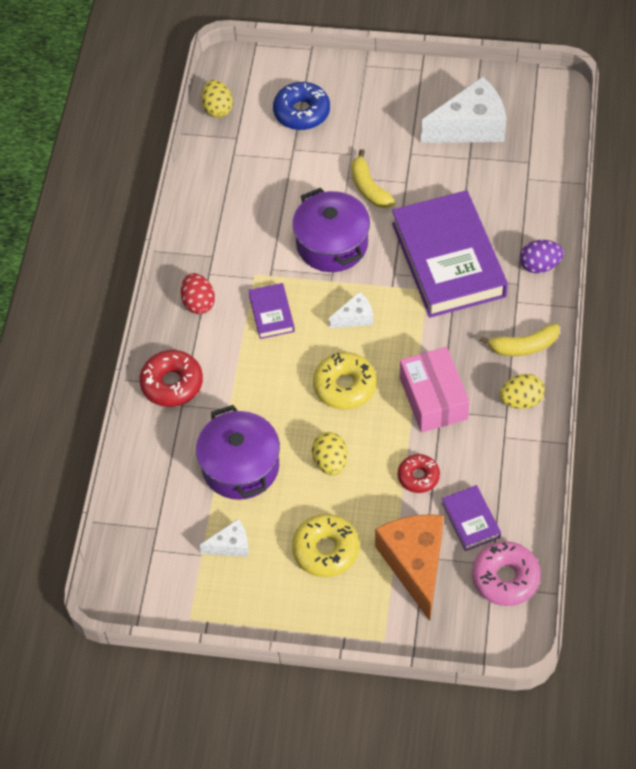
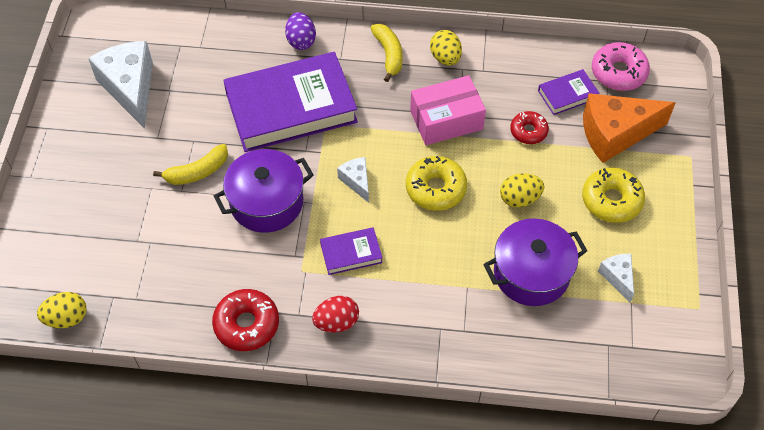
camera: 95 degrees left, 0 degrees up
red donut [139,350,203,407] -> red donut moved to [212,289,279,351]
blue donut [273,82,330,130] -> none

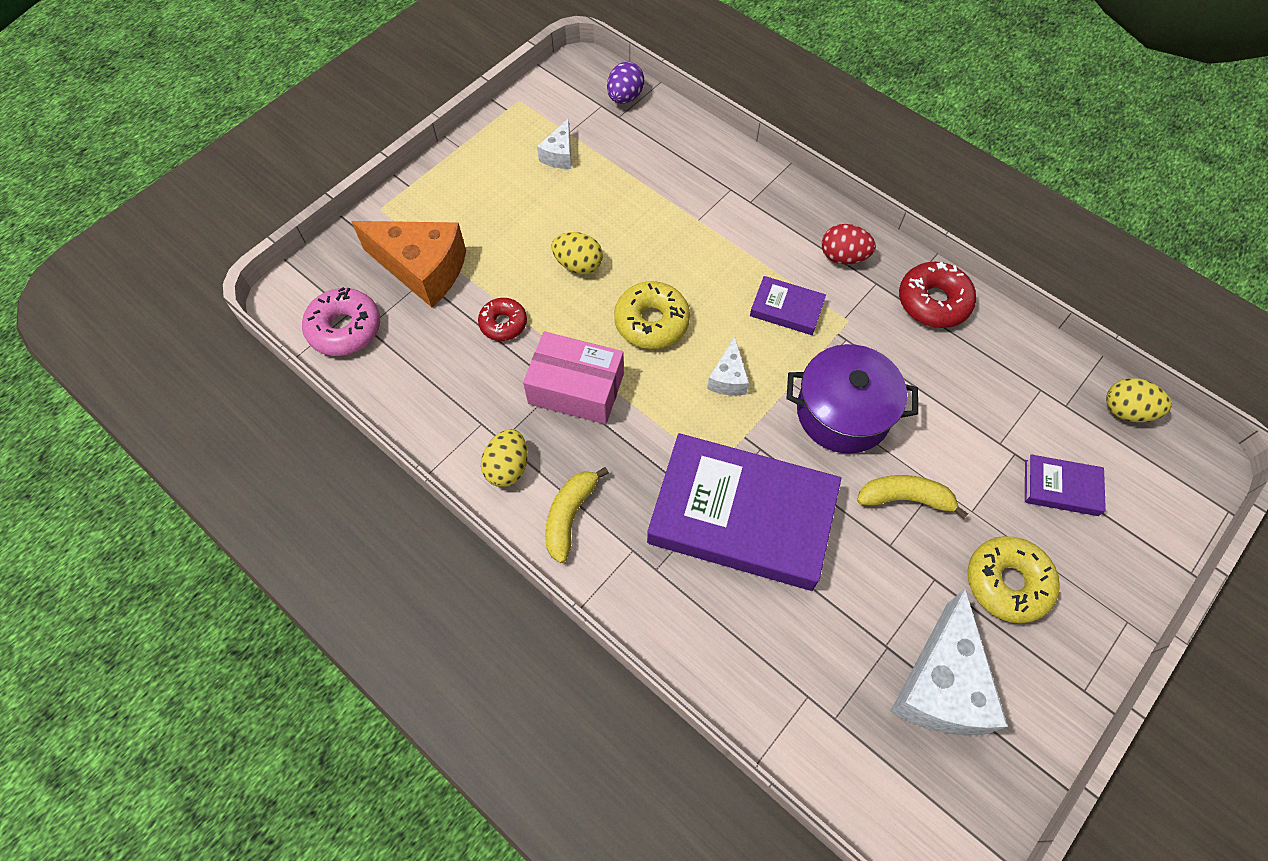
camera: 145 degrees left, 5 degrees up
purple egg [285,12,316,50] -> purple egg moved to [607,62,644,104]
purple pot [484,218,587,306] -> none
purple book [538,69,599,115] -> purple book moved to [1025,454,1106,516]
yellow donut [582,167,645,223] -> yellow donut moved to [967,536,1060,624]

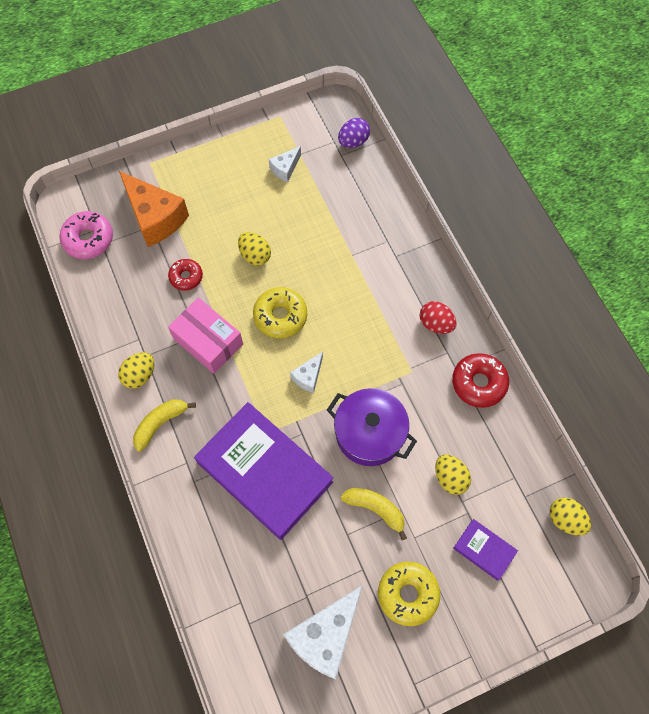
camera: 25 degrees right, 5 degrees up
purple book [750,276,826,335] -> none
none -> yellow egg [435,454,471,495]

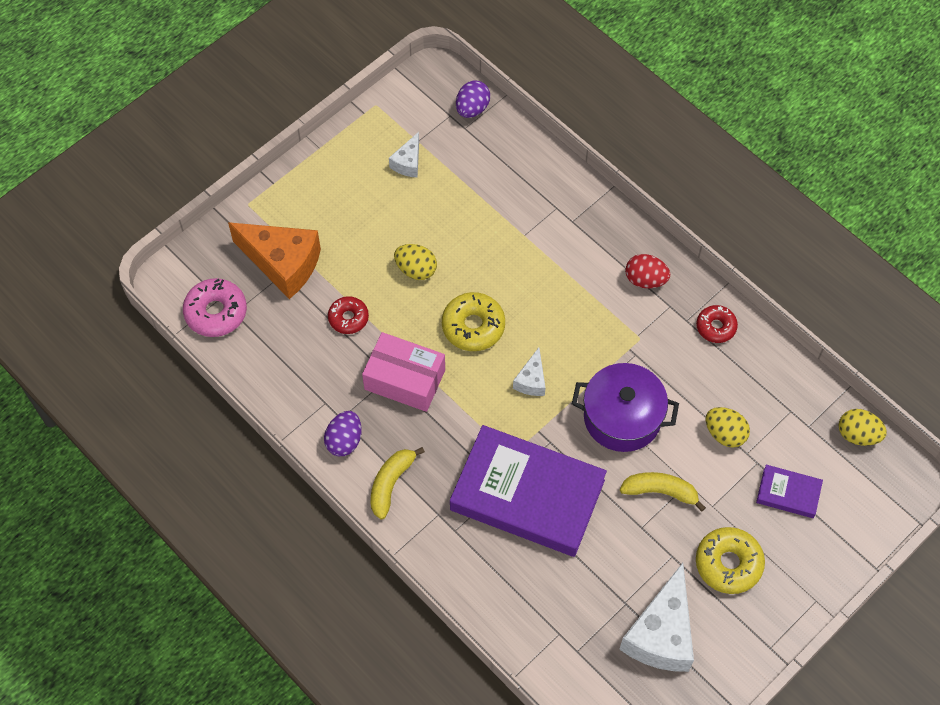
camera: 20 degrees left, 5 degrees down
yellow egg [118,352,154,389] -> purple egg [324,411,362,456]
red donut [452,353,509,408] -> red donut [696,305,738,343], size x0.64

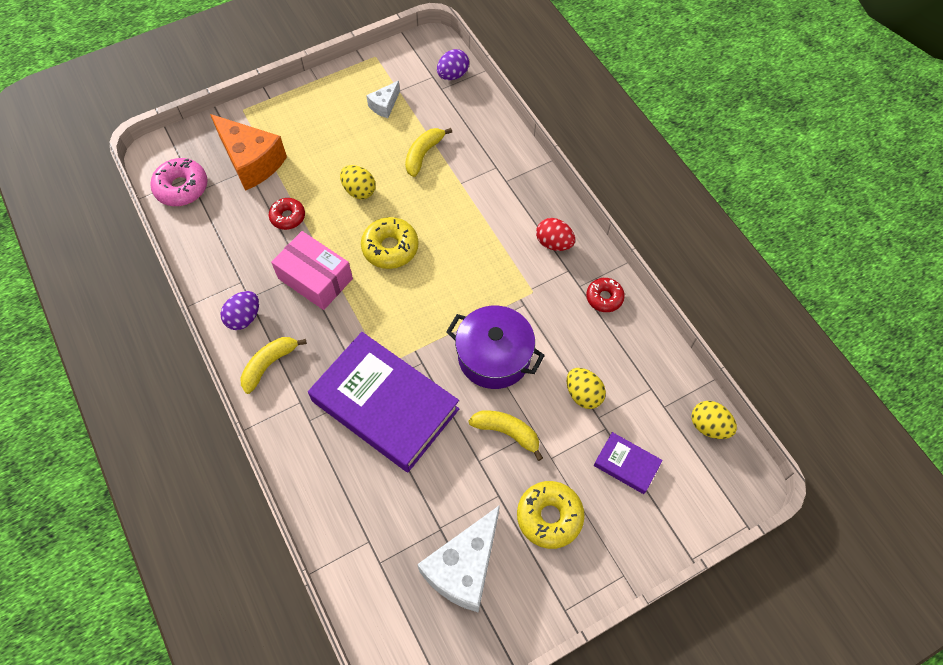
camera: 15 degrees right, 0 degrees up
white cheese [513,347,546,396] -> none
none -> yellow banana [405,128,452,177]

